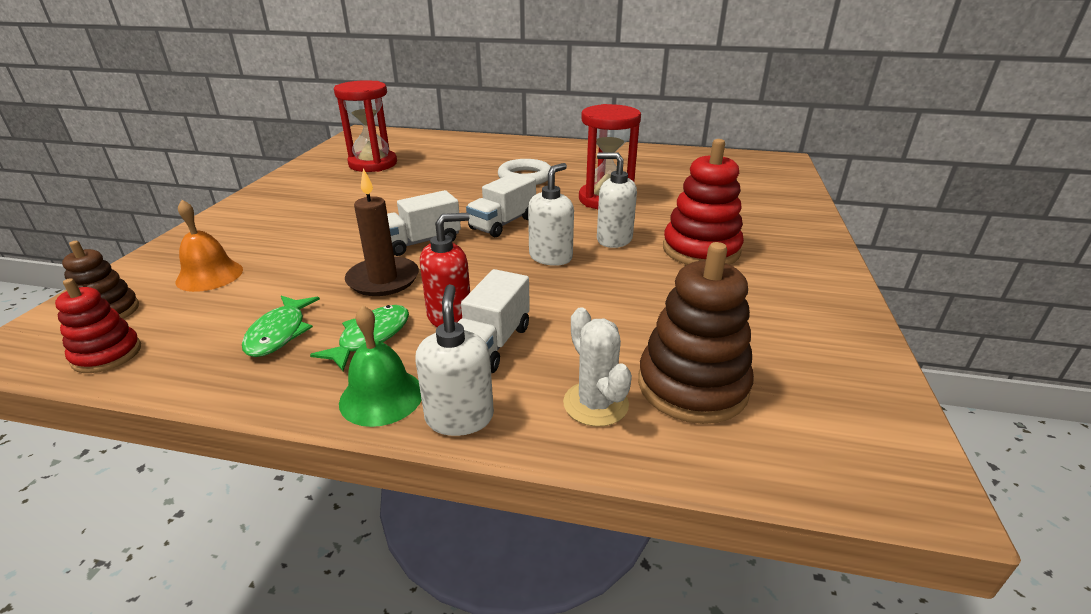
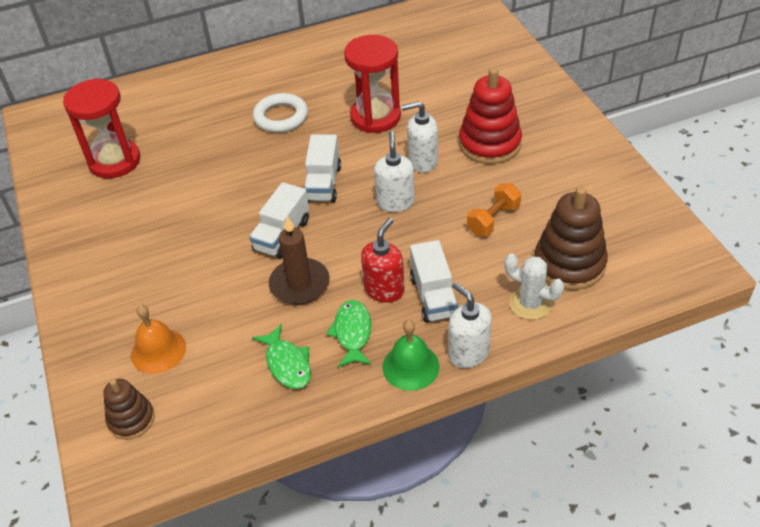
camera: 30 degrees left, 15 degrees up
red stacking toy [55,278,141,373] -> none
none -> orange dumbbell [467,183,521,236]

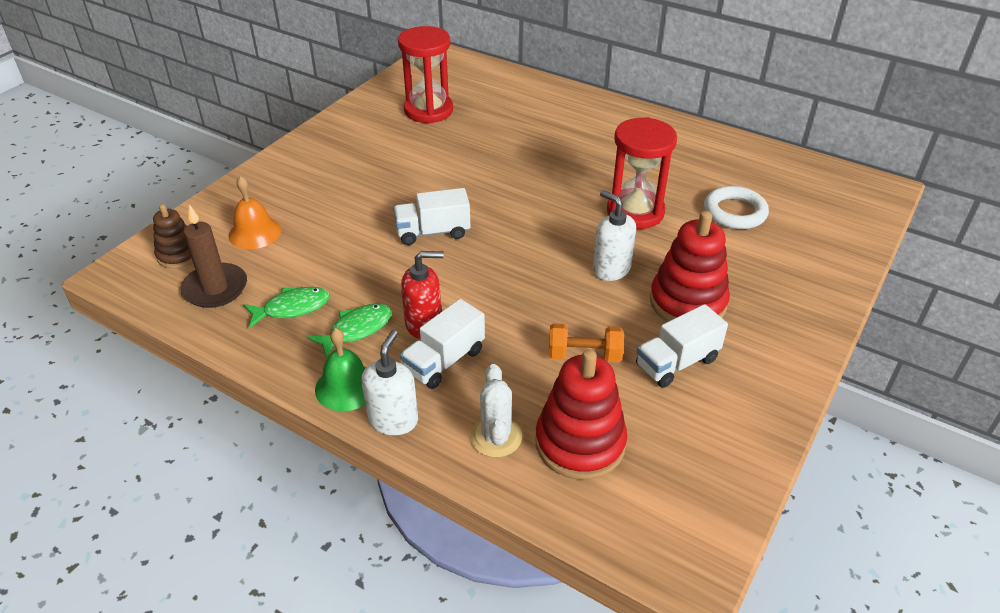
camera: 50 degrees right, 5 degrees down
green fish [252,324,311,389] -> green fish turned 135 degrees counterclockwise [243,287,330,328]
white ring [253,93,308,133] -> white ring moved to [704,186,769,229]
brown candle [269,216,330,305] -> brown candle moved to [180,205,247,308]
white truck [304,134,341,202] -> white truck moved to [636,304,728,388]
white soap dispenser [374,131,415,212] -> none
brown stacking toy [535,186,608,290] -> red stacking toy [535,349,627,480]

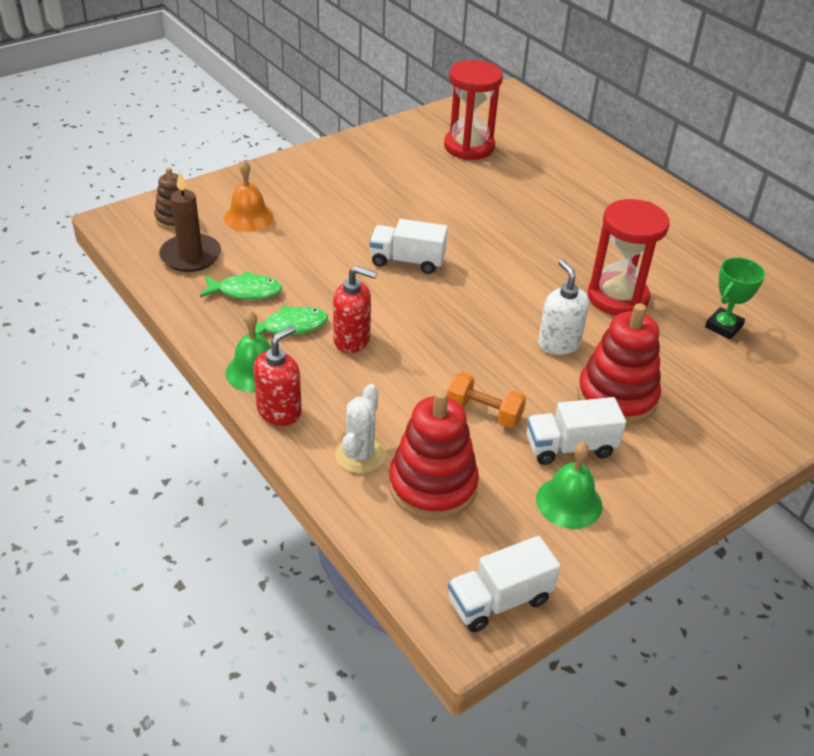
camera: 20 degrees right, 0 degrees up
white soap dispenser [361,330,418,435] -> red soap dispenser [253,325,302,426]
white truck [400,299,485,389] -> white truck moved to [448,536,561,632]
white ring [704,186,769,229] -> green trophy [705,257,765,339]
none -> green bell [536,442,602,529]

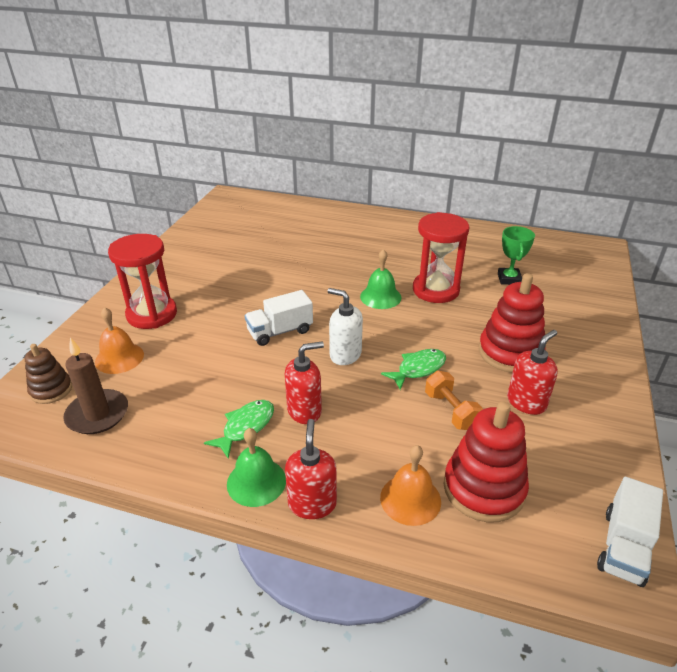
camera: 35 degrees left, 5 degrees down
green fish [200,271,282,300] -> green fish moved to [381,349,446,390]
white cactus [335,384,386,473] -> orange bell [380,445,441,526]
red hourglass [444,60,503,160] -> red hourglass moved to [108,234,177,329]
orange dumbbell [447,372,526,428] -> orange dumbbell turned 75 degrees clockwise [425,371,483,430]
white truck [527,397,626,465] -> red soap dispenser [507,330,558,415]
green bell [536,442,602,529] -> green bell moved to [360,249,402,309]
white soap dispenser [538,259,589,355] -> white soap dispenser moved to [328,288,363,365]

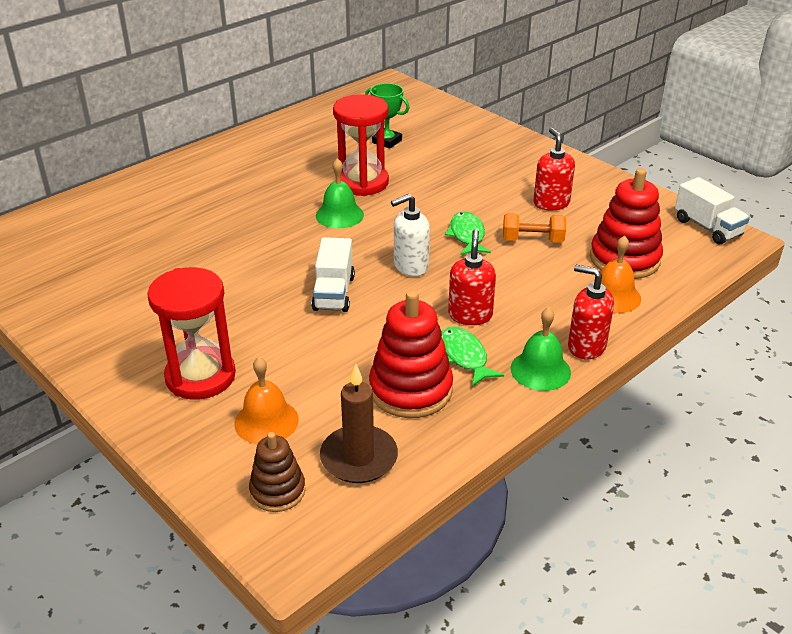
camera: 60 degrees left, 0 degrees up
red stacking toy [479,273,546,373] -> red stacking toy moved to [369,290,453,418]

